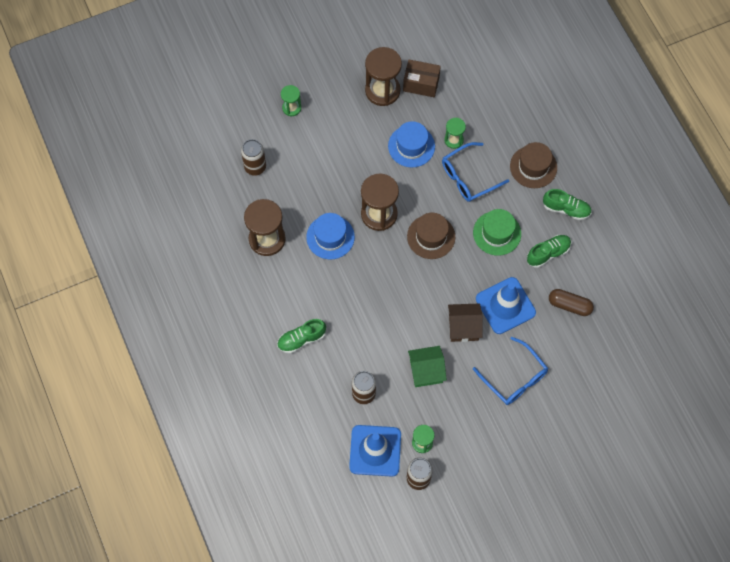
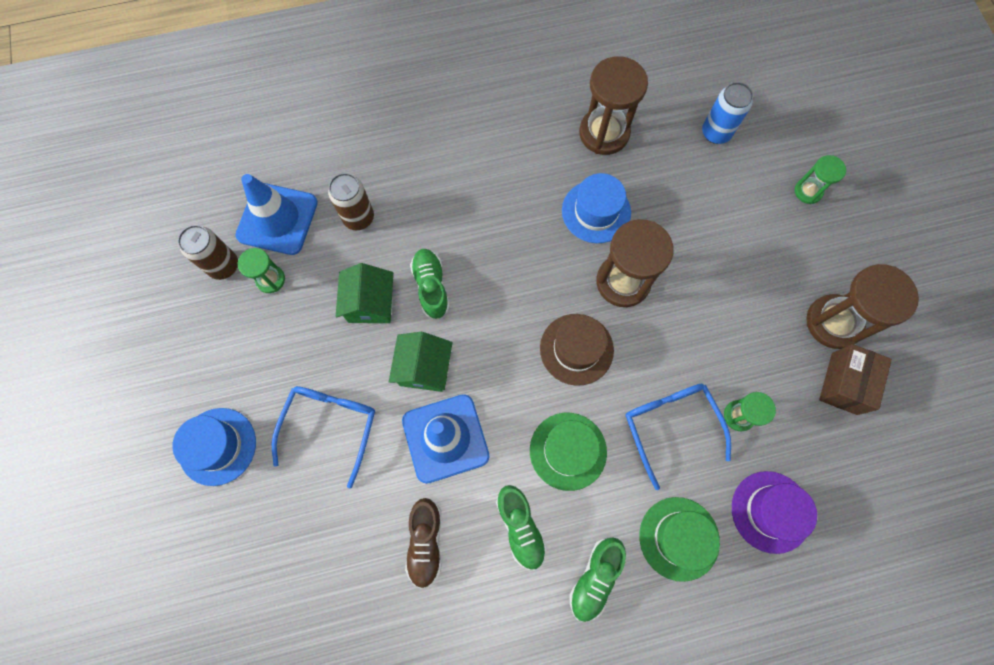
camera: 100 degrees right, 5 degrees up
brown can [241,139,266,176] -> blue can [702,82,753,144]
green shoe [277,319,326,354] -> green shoe moved to [410,249,450,319]
blue hat [388,121,435,167] -> blue hat moved to [172,408,256,486]
brown house [448,303,483,342] -> green house [389,332,452,392]
blue glasses [473,337,548,405] -> blue glasses turned 135 degrees clockwise [272,386,375,489]
brown hat [510,142,557,188] -> green hat [639,497,720,582]
brown capsule [549,289,594,316] -> brown shoe [405,498,442,589]
none -> purple hat [732,471,817,554]

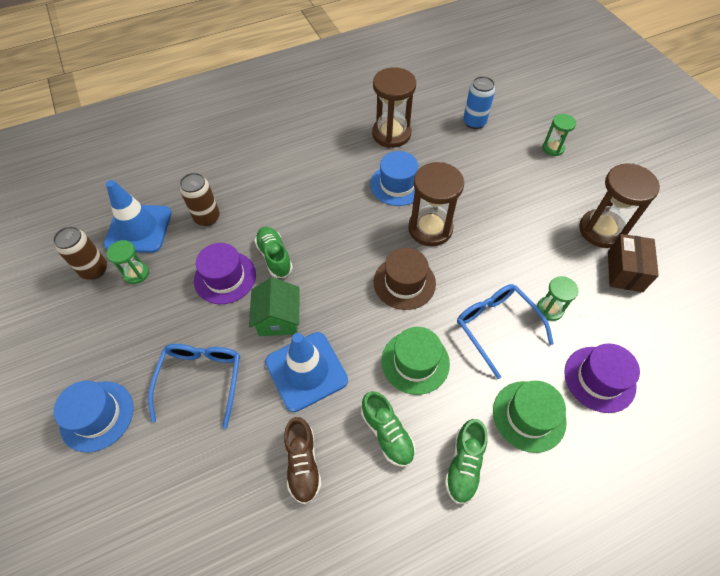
camera: 10 degrees left, 15 degrees down
green house [336,263,393,323] -> purple hat [194,243,256,304]

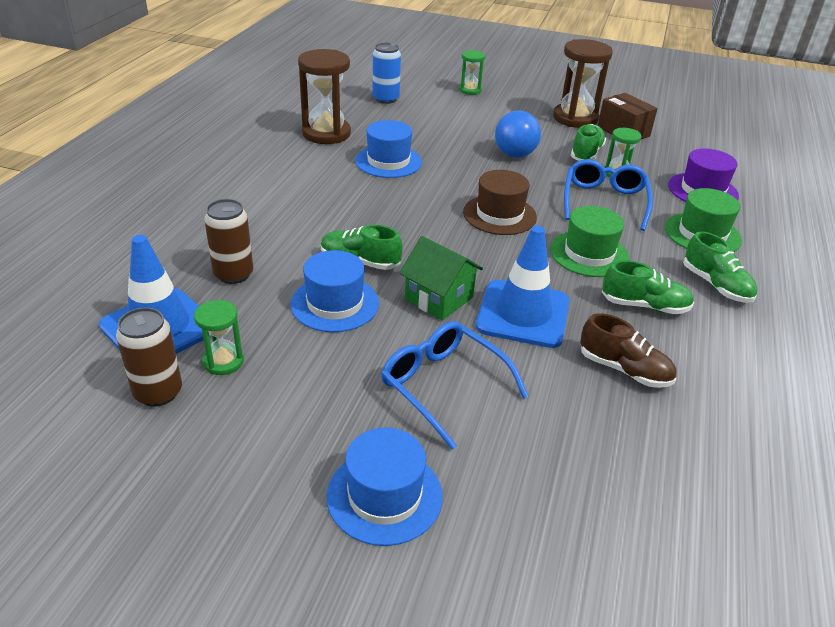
camera: 50 degrees left, 20 degrees down
purple hat [194,243,256,304] -> blue hat [290,250,379,332]
brown hourglass [408,162,464,246] -> none
blue glasses [457,284,554,379] -> blue glasses turned 90 degrees clockwise [564,159,653,231]
none -> blue ball [495,110,541,158]
none -> green shoe [571,124,606,161]

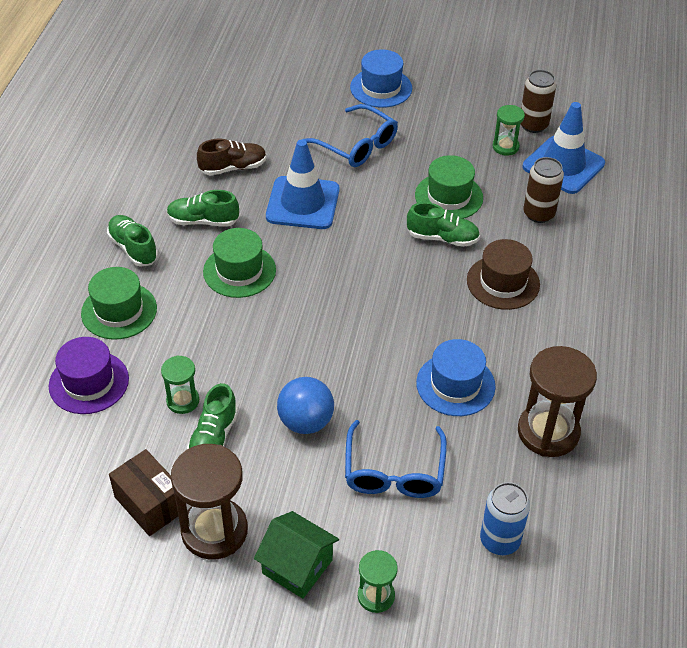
camera: 175 degrees right, 10 degrees up
blue hat [290,250,379,332] -> green hat [415,155,483,219]
green house [399,236,483,320] -> green house moved to [254,511,339,599]
brown hat [463,170,537,235] -> brown hat moved to [467,239,540,310]
blue glasses [564,159,653,231] -> blue glasses moved to [345,420,447,498]
brown shoe [580,313,676,388] -> brown shoe turned 135 degrees clockwise [197,139,267,176]

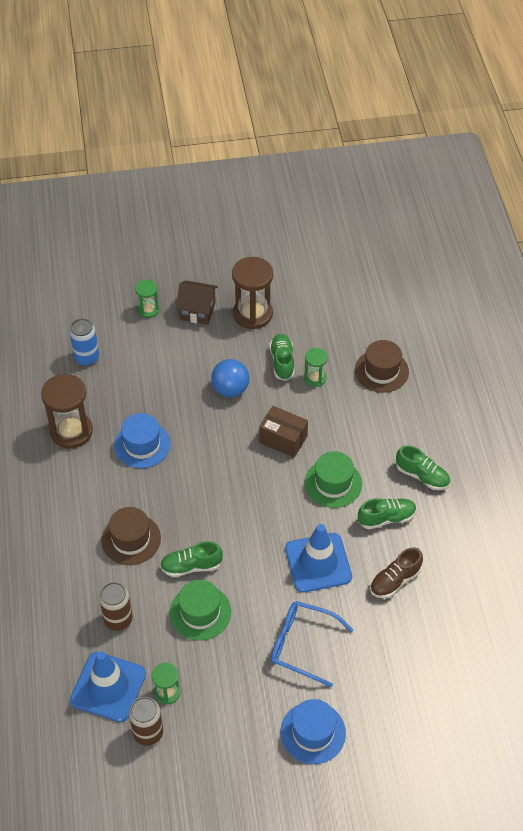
camera: 160 degrees right, 5 degrees up
purple hat [49,337,129,414] -> brown hat [355,340,409,393]
green hat [81,267,157,340] -> none
brown box [109,449,178,536] -> brown box moved to [259,406,308,457]
green house [254,511,339,599] -> brown house [176,281,218,325]
blue glasses [345,420,447,498] -> none

